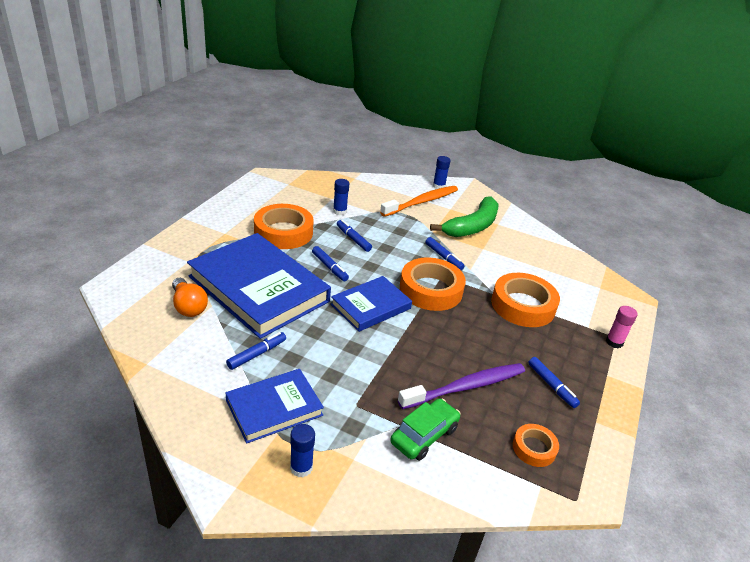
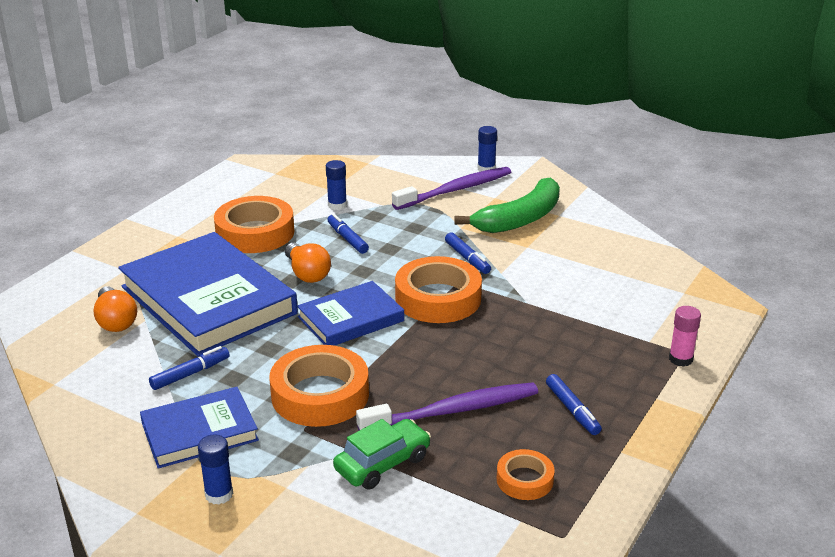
camera: 10 degrees right, 5 degrees down
blue marker [312,246,349,281] -> orange light bulb [285,243,331,283]
orange toothbrush [380,186,458,217] -> purple toothbrush [392,167,511,210]
orange tape [491,273,560,327] -> orange tape moved to [269,345,369,427]

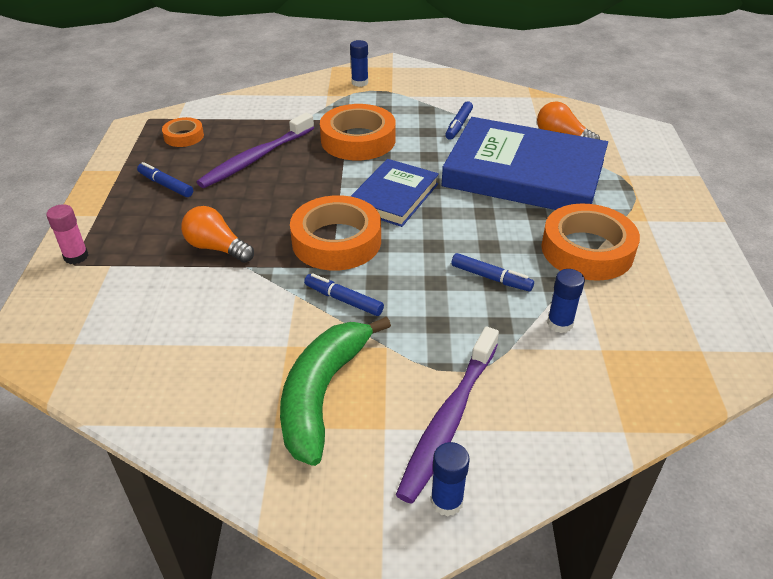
camera: 150 degrees right, 10 degrees up
blue book [140,387,259,468] -> none
orange light bulb [285,243,331,283] -> orange light bulb moved to [181,206,254,263]
green car [333,419,431,490] -> none

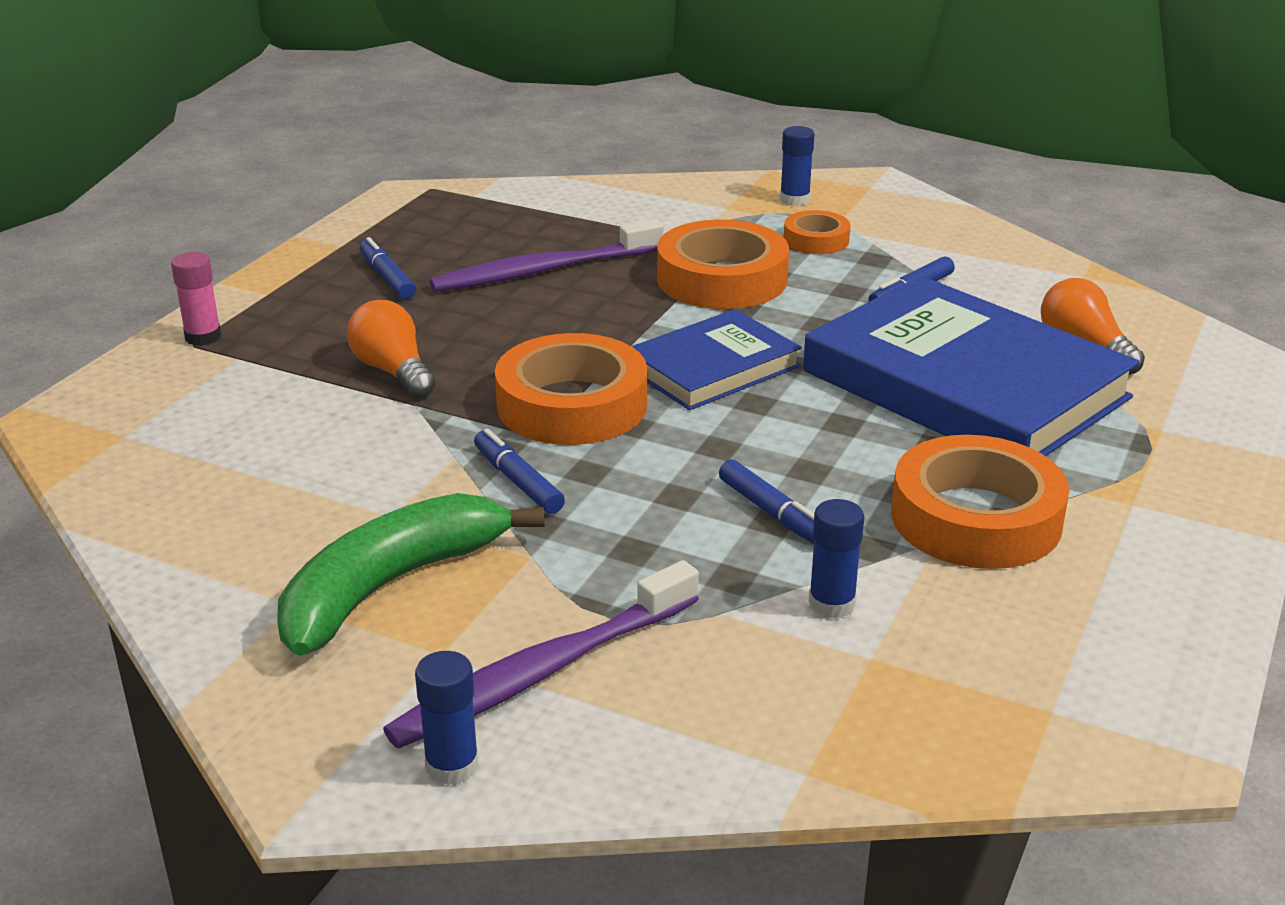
camera: 25 degrees right, 10 degrees down
orange tape [162,117,204,147] -> orange tape moved to [784,210,851,254]

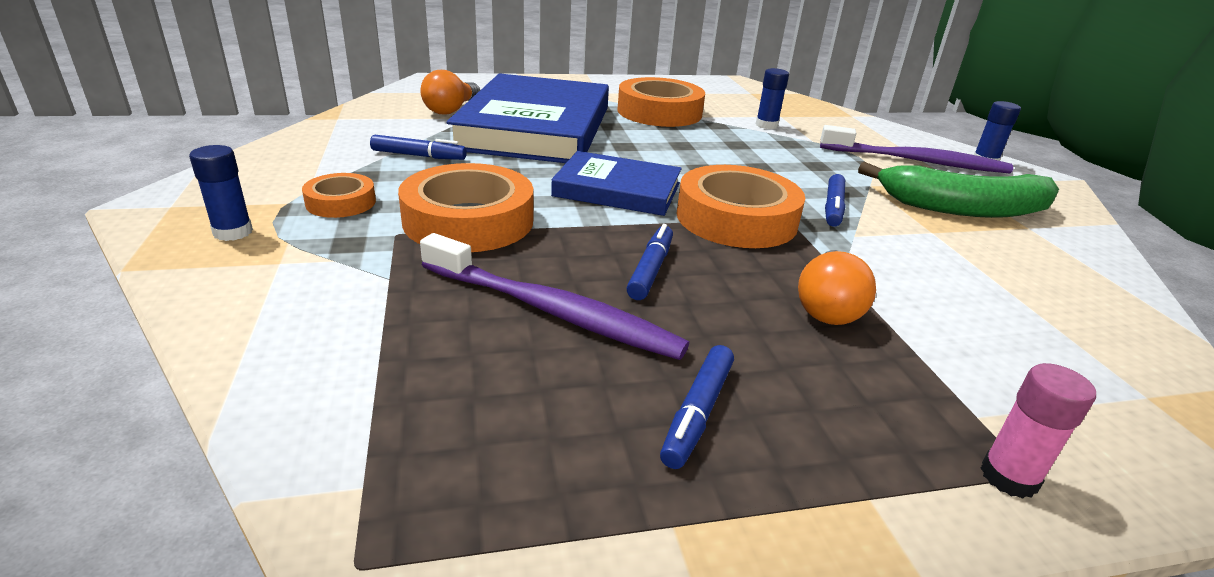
camera: 130 degrees left, 0 degrees up
blue marker [719,459,814,544] -> blue marker moved to [626,224,673,300]

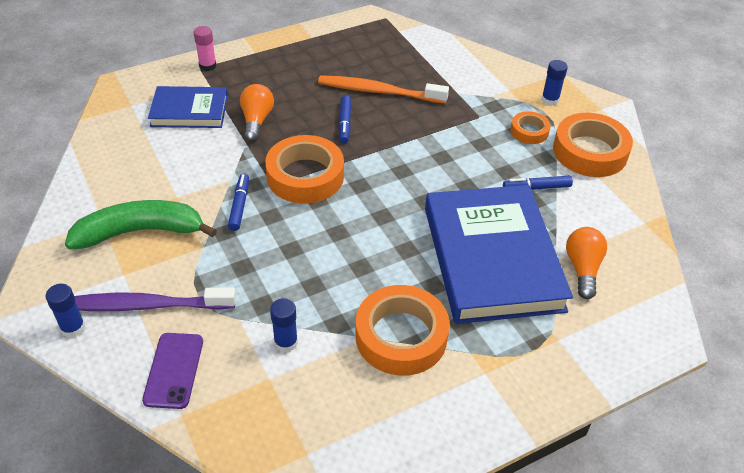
camera: 165 degrees right, 15 degrees up
orange tape [398,163,533,252] -> orange tape moved to [553,113,633,177]
purple toothbrush [420,233,689,360] -> orange toothbrush [318,75,449,104]
blue book [551,151,682,216] -> blue book moved to [148,86,228,128]
blue marker [660,345,734,469] -> none
none -> purple phone [142,333,203,409]

